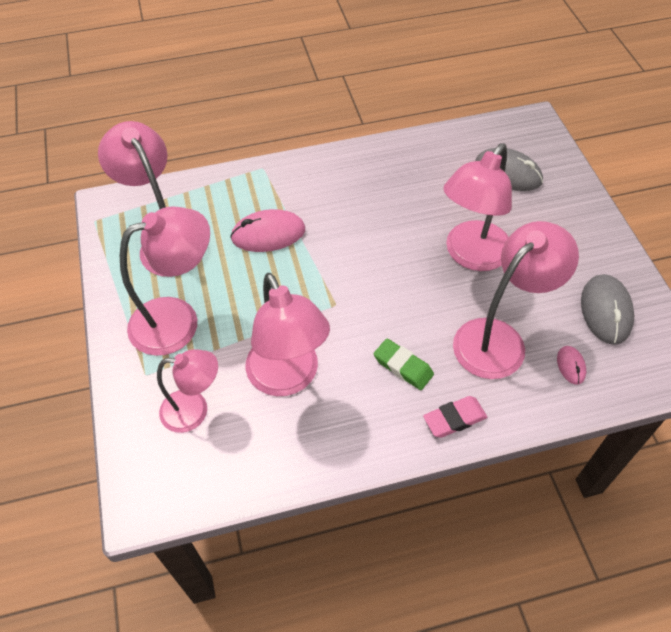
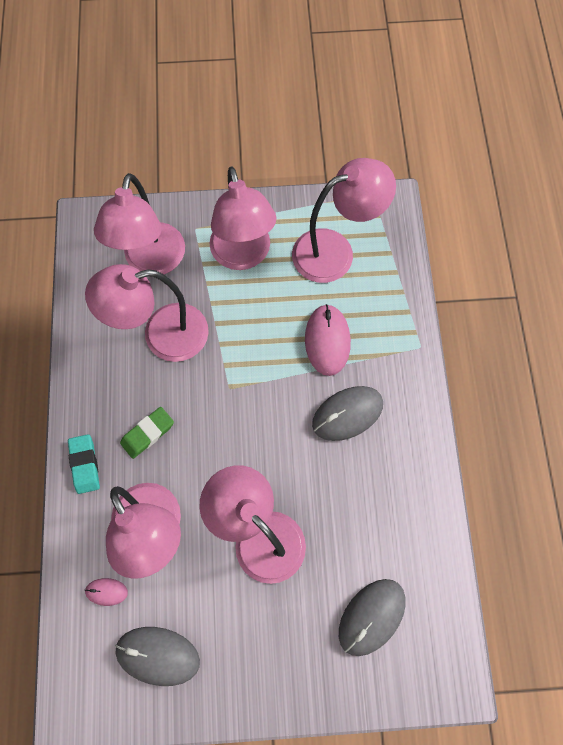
camera: 100 degrees right, 15 degrees up
pink lamp [157,349,218,433] -> pink lamp [94,173,185,274], size x1.57
pink eraser [423,396,487,438] -> turquoise eraser [68,434,100,494]
none -> grey mouse [312,386,383,441]

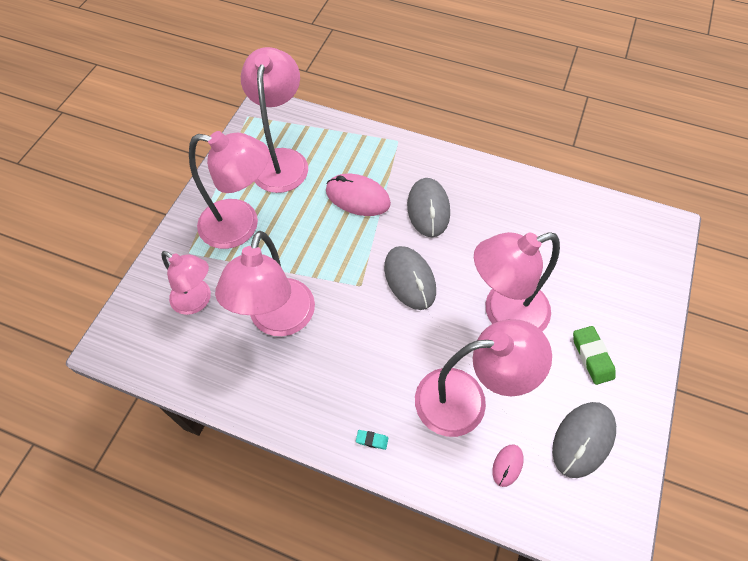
camera: 65 degrees left, 10 degrees down
turquoise eraser [68,434,100,494] -> turquoise eraser [356,430,388,450], size x0.52
pink lamp [94,173,185,274] -> pink lamp [161,251,211,315], size x0.64
green eraser [120,407,174,459] -> green eraser moved to [573,326,616,385]
grey mouse [339,579,406,656] -> grey mouse moved to [384,246,436,310]

